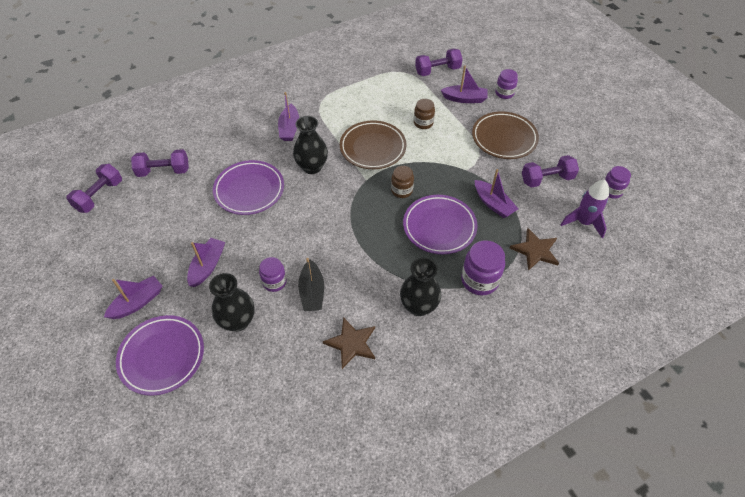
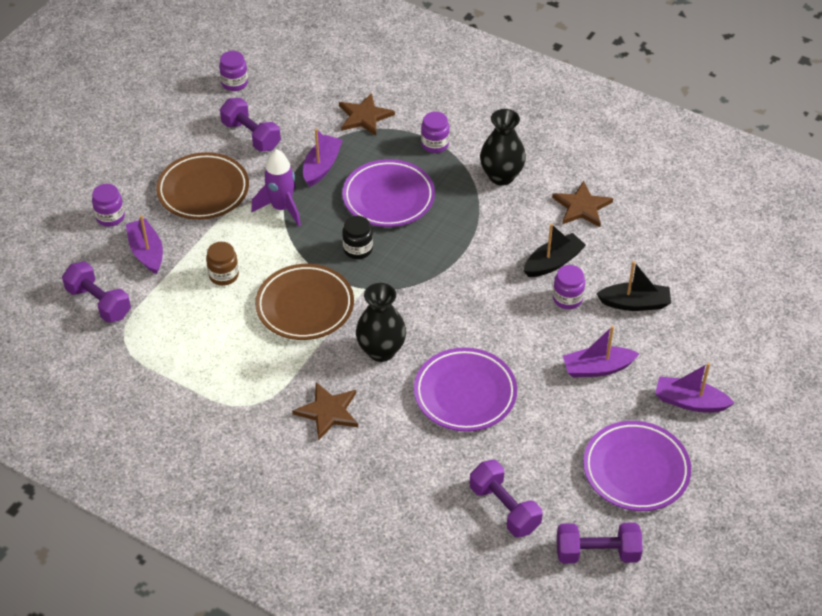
camera: 120 degrees left, 5 degrees down
purple plate [116,315,204,396] -> purple plate moved to [583,421,691,511]
black vase [209,273,255,332] -> black boat [596,261,671,311]
purple boat [278,92,299,141] -> brown star [292,382,358,440]
brown jar [391,166,414,198] -> black jar [342,216,373,259]
purple jar [461,240,505,295] -> purple jar [421,112,450,153], size x0.64
purple rocket [560,180,609,238] -> purple rocket moved to [251,149,301,226]

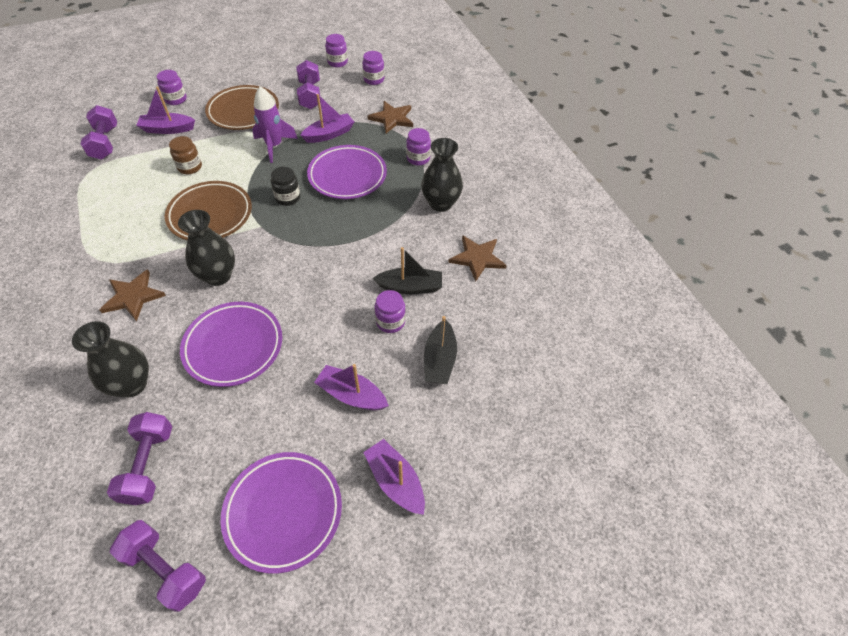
camera: 35 degrees right, 5 degrees up
purple boat [126,215,163,274] -> purple boat turned 105 degrees counterclockwise [136,86,195,134]
black boat [596,261,671,311] -> black boat turned 60 degrees clockwise [424,316,457,384]
none -> black vase [72,321,149,397]
none -> purple jar [362,51,384,85]

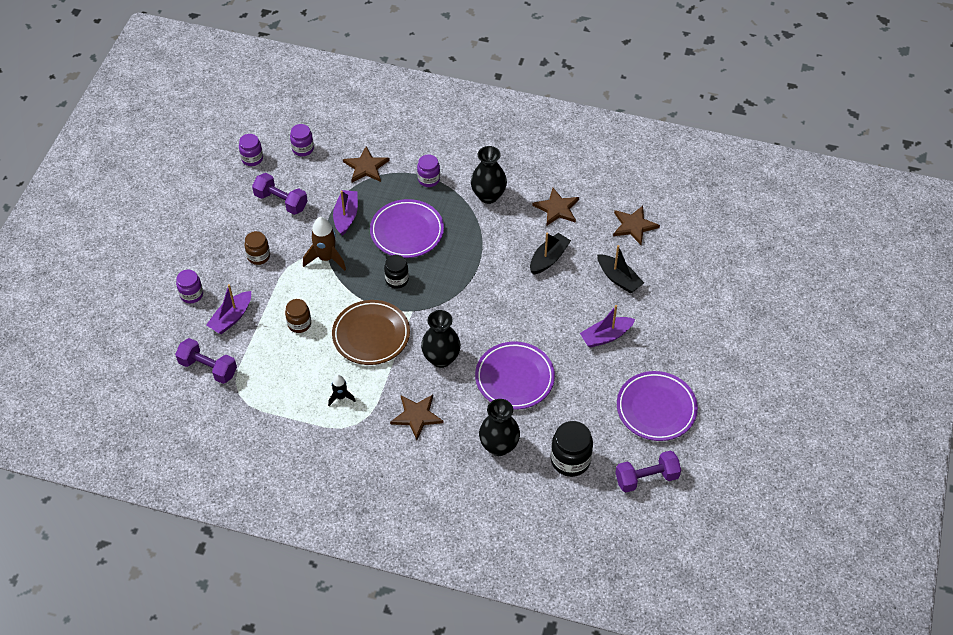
camera: 50 degrees left, 0 degrees up
purple dumbbell [107,412,172,505] -> black jar [551,421,593,477]
brown plate [205,85,279,130] -> brown jar [244,231,270,265]
purple rocket [252,86,298,163] -> brown rocket [303,217,346,271]
purple boat [363,439,425,515] -> none
purple jar [374,290,406,333] -> none
none -> black rocket [328,375,356,406]
none -> brown star [613,206,660,245]

